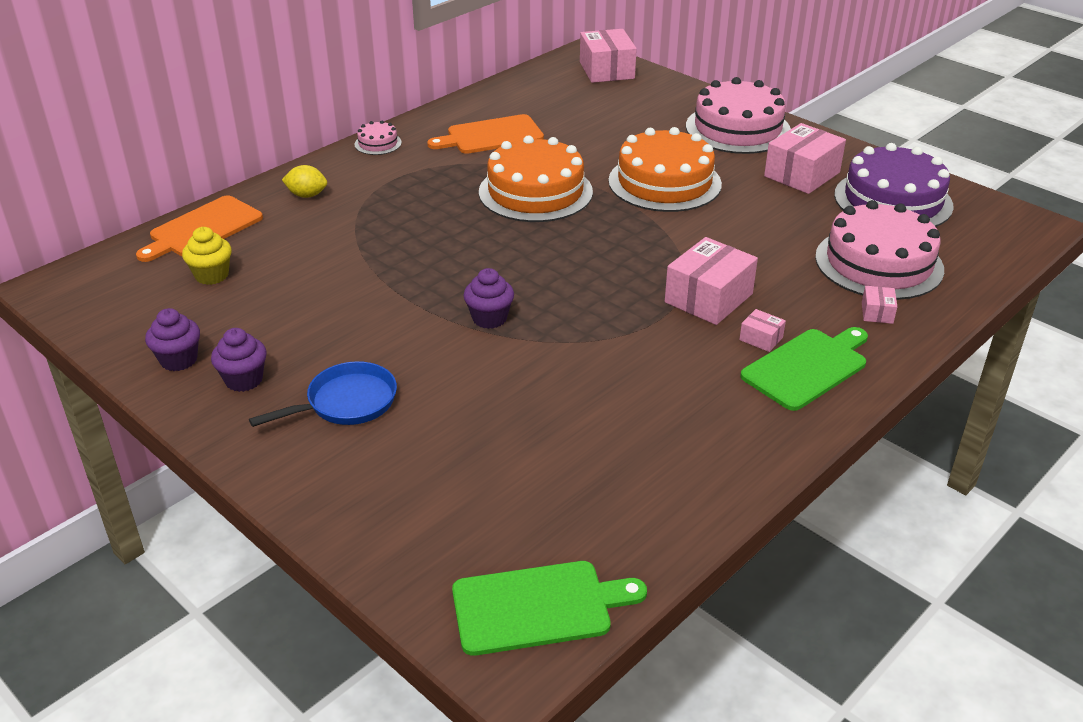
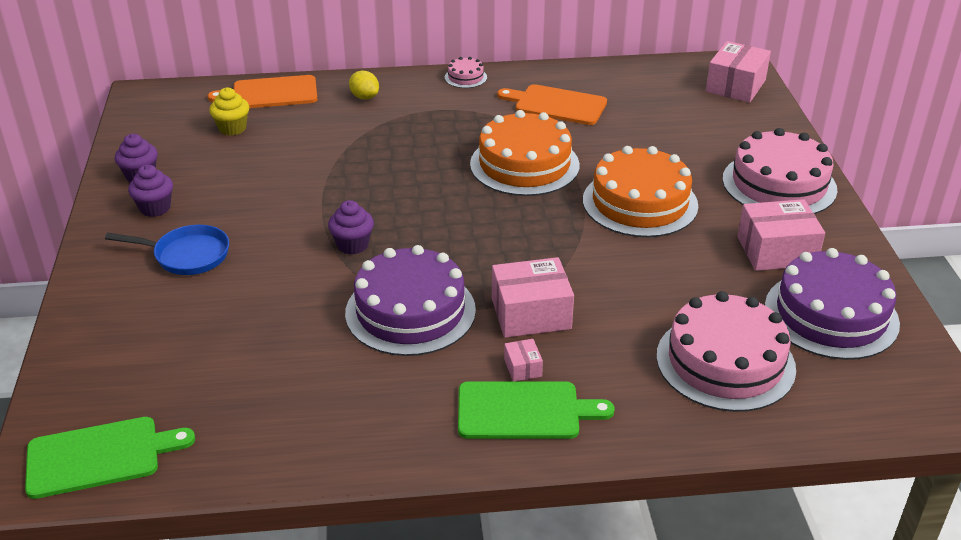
camera: 40 degrees right, 0 degrees up
green cutting board [452,561,647,656] -> green cutting board turned 45 degrees counterclockwise [25,417,195,499]
pink box [862,286,897,324] -> none
none -> purple cake [345,245,476,356]

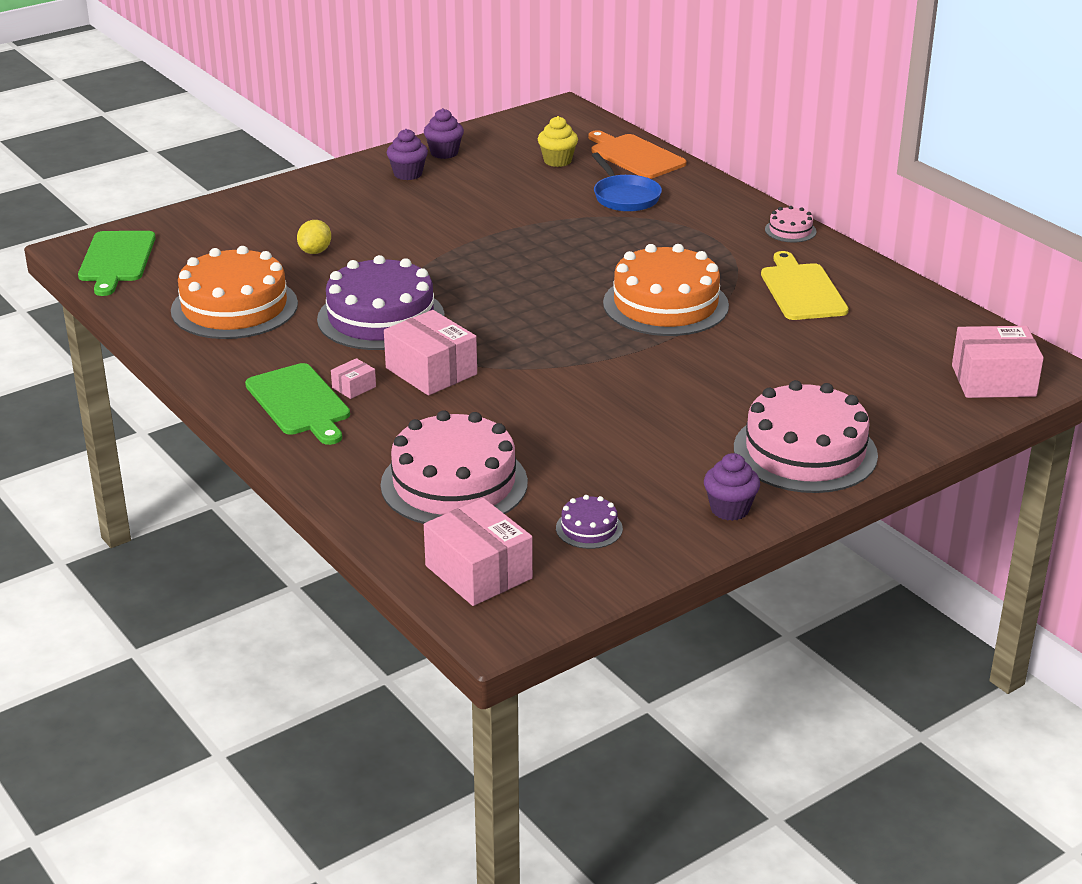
camera: 60 degrees right, 5 degrees down
green cutting board [25,417,195,499] -> green cutting board turned 45 degrees clockwise [78,231,156,296]
blue pan [105,225,229,275] -> blue pan moved to [592,152,662,212]
purple cupcake [328,200,374,255] -> purple cupcake moved to [704,453,760,521]
yellow lemon [349,71,379,100] -> yellow lemon moved to [297,220,331,254]
orange cutting board [497,84,607,125] -> yellow cutting board [761,251,849,320]
orange cake [583,146,698,237] -> orange cake moved to [171,246,298,339]
pink box [737,199,825,271] -> pink box moved to [424,498,533,606]
purple cake [765,248,900,360] -> purple cake [556,495,623,549], size x0.44

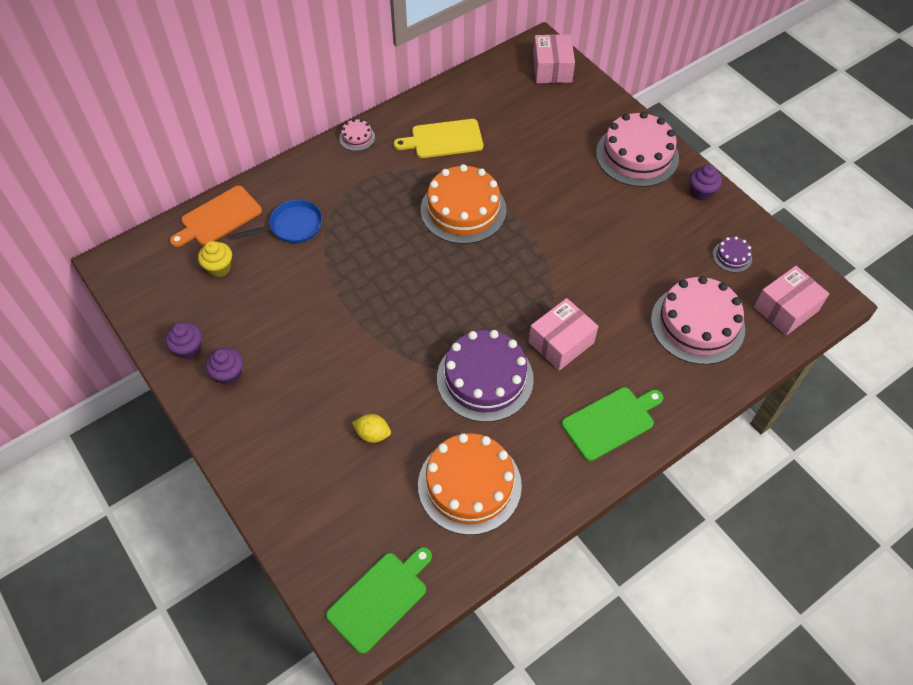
camera: 90 degrees left, 25 degrees up
green cutting board [78,231,156,296] -> green cutting board turned 45 degrees counterclockwise [326,547,432,654]
pink box [331,358,376,399] -> none

